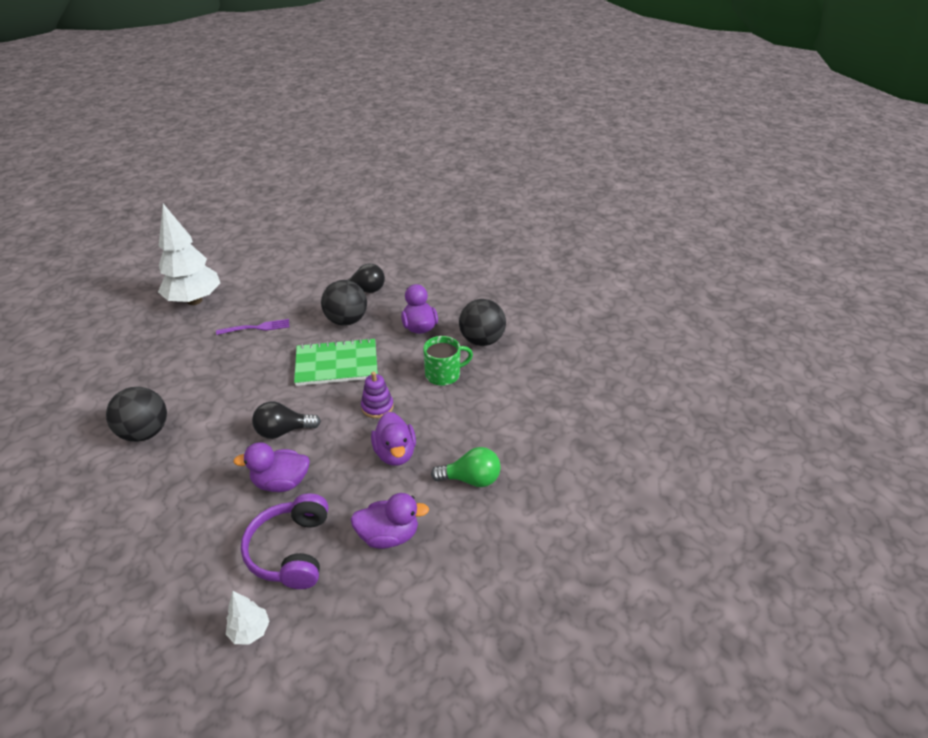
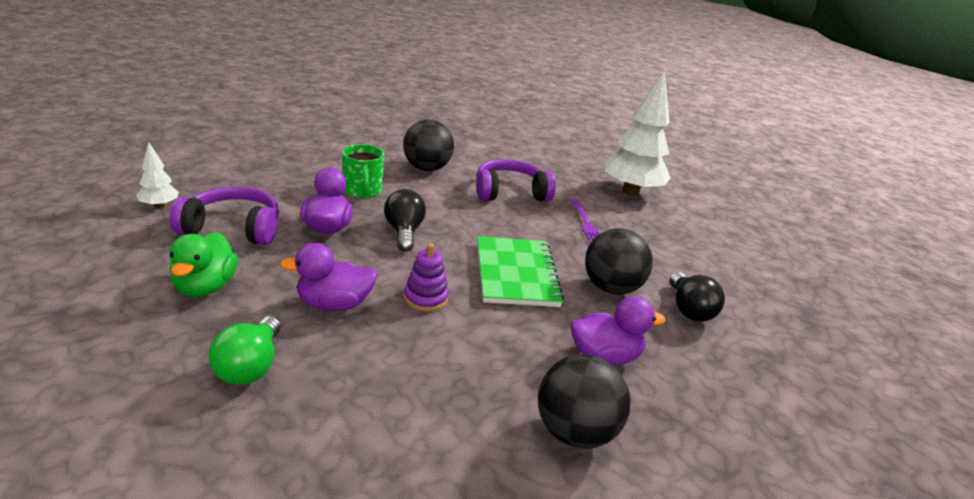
camera: 90 degrees right, 10 degrees down
purple duck [350,493,429,549] -> green duck [170,232,238,297]
green mug [423,336,473,386] -> green mug moved to [342,144,384,198]
none -> purple headphones [476,159,556,201]

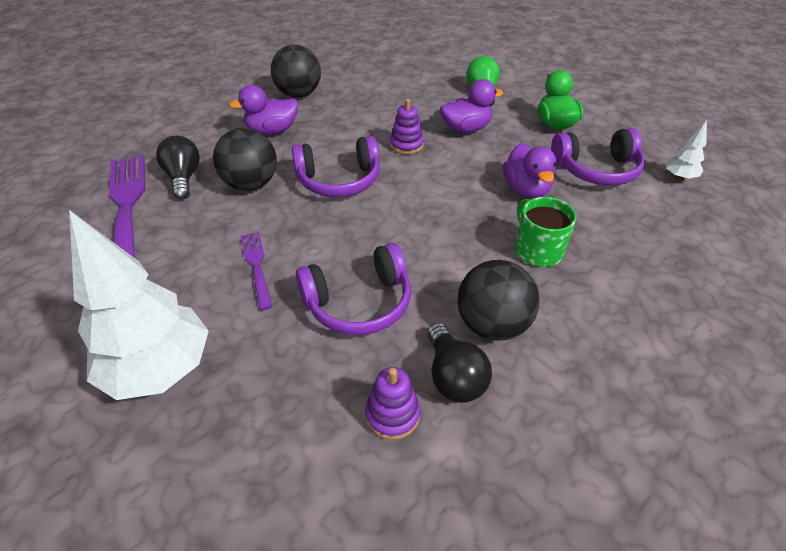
camera: 175 degrees right, 15 degrees up
black light bulb [384,189,426,252] -> black light bulb moved to [427,323,492,403]
green notebook [477,236,564,307] -> purple headphones [292,136,380,197]
none -> purple fork [109,155,145,258]
none -> purple stacking toy [365,367,421,440]

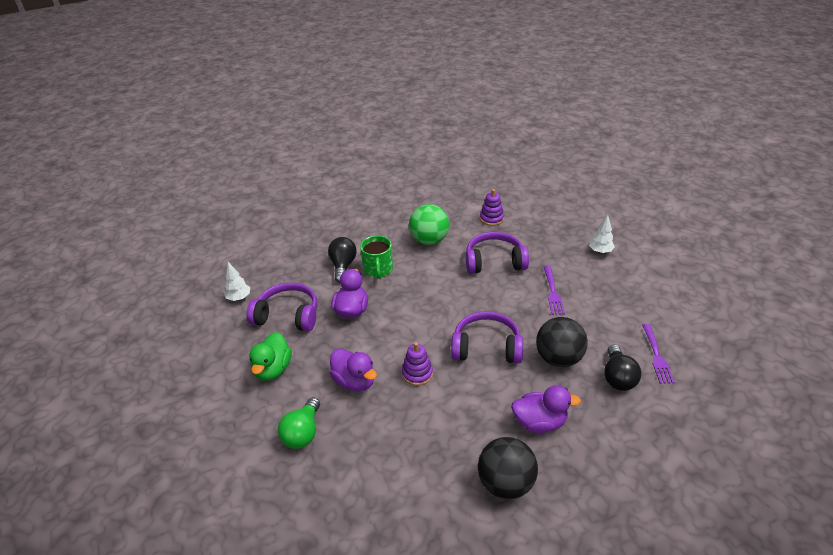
camera: 160 degrees left, 5 degrees down
white tree [69,210,209,400] -> white tree [589,215,615,253], size x0.44
purple fork [109,155,145,258] -> purple fork [642,324,675,384], size x0.51
black light bulb [427,323,492,403] -> black light bulb moved to [328,237,356,283]
purple duck [440,79,504,133] -> purple duck turned 135 degrees counterclockwise [330,348,377,391]
black ball [457,260,540,341] -> green ball [409,204,449,245]

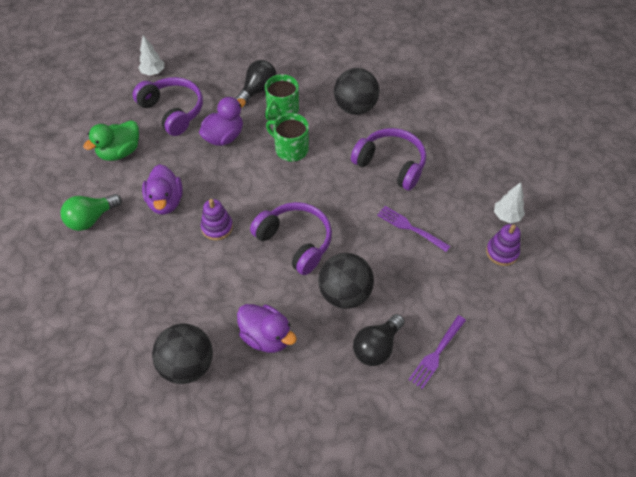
camera: 35 degrees right, 15 degrees up
green ball [409,204,449,245] -> black ball [334,68,380,115]
purple stacking toy [480,189,504,226] -> purple stacking toy moved to [486,224,521,266]
purple fork [544,266,565,315] -> purple fork turned 90 degrees clockwise [377,206,451,252]
none -> green mug [266,113,309,161]

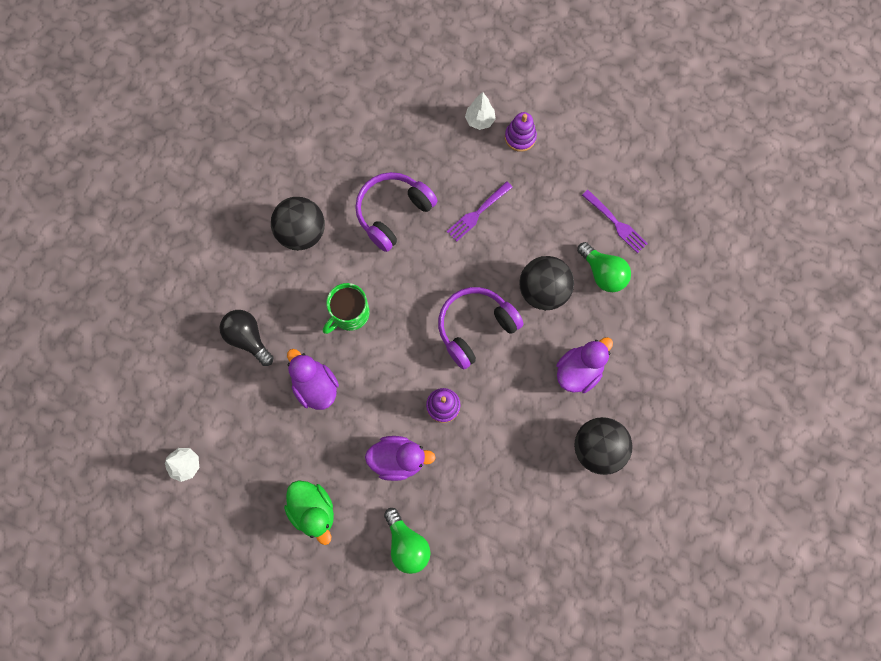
camera: 80 degrees left, 20 degrees up
purple headphones [132,77,203,136] -> none
green mug [265,74,299,120] -> none
black light bulb [353,314,405,366] -> green light bulb [577,242,631,292]

